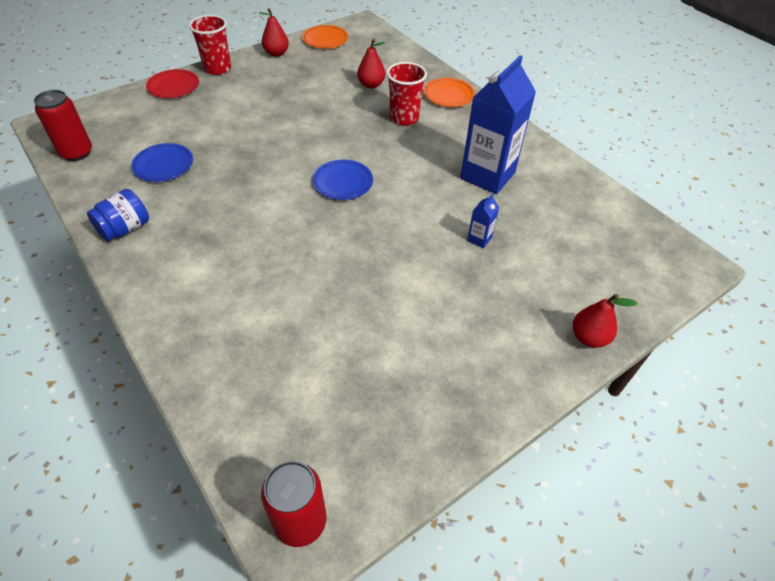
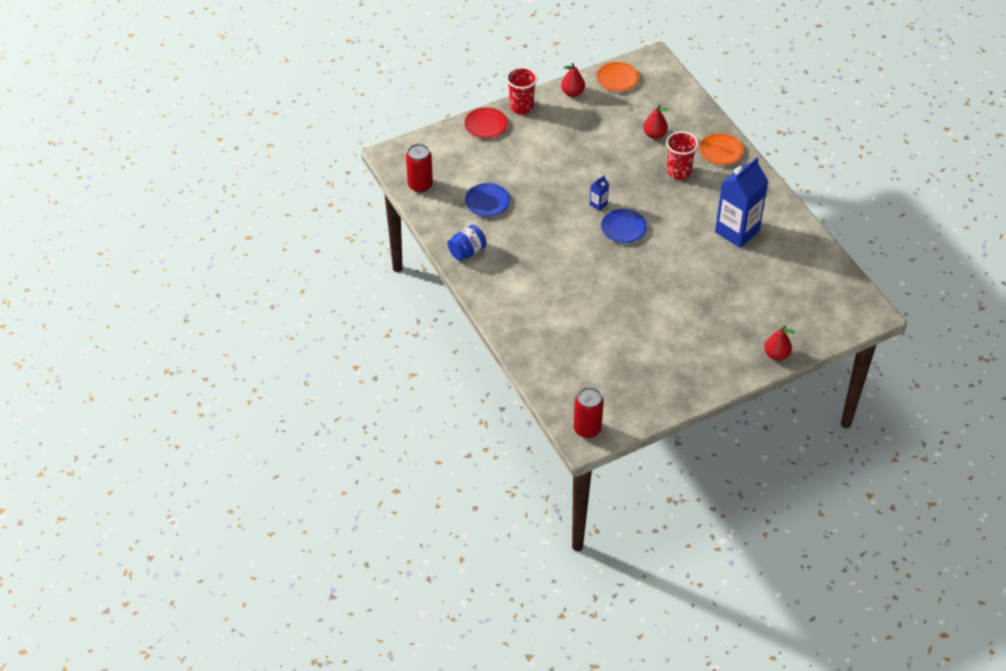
camera: 10 degrees right, 0 degrees up
blue carton [467,194,499,248] -> blue carton moved to [590,175,609,211]

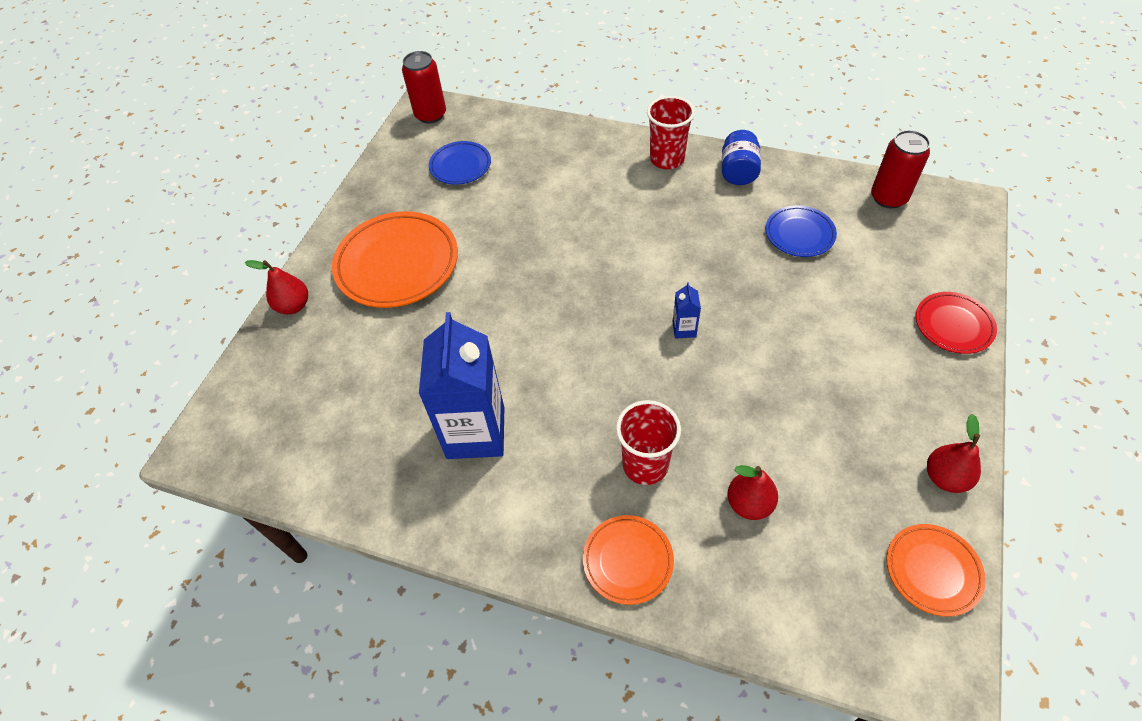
camera: 140 degrees right, 5 degrees up
red cup [507,67,538,114] -> red cup moved to [647,96,695,169]
blue plate [601,209,647,243] -> blue plate moved to [429,141,491,185]
none -> orange plate [332,211,458,308]

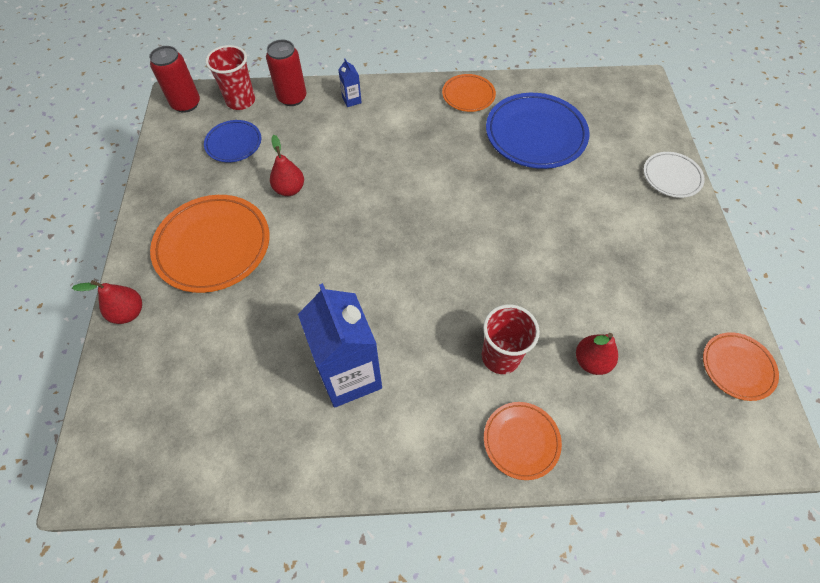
camera: 25 degrees left, 5 degrees up
red cup [647,96,695,169] -> red cup moved to [205,45,255,110]
blue carton [673,282,701,339] -> blue carton moved to [338,58,362,107]
blue jar [722,130,761,185] -> orange plate [442,74,496,112]
blue plate [766,205,837,257] -> blue plate [486,93,590,169], size x1.82
red can [871,130,930,209] -> red can moved to [266,40,306,106]
red plate [916,292,997,354] -> white plate [644,152,705,198]
red pear [927,414,981,493] -> red pear moved to [270,135,304,196]

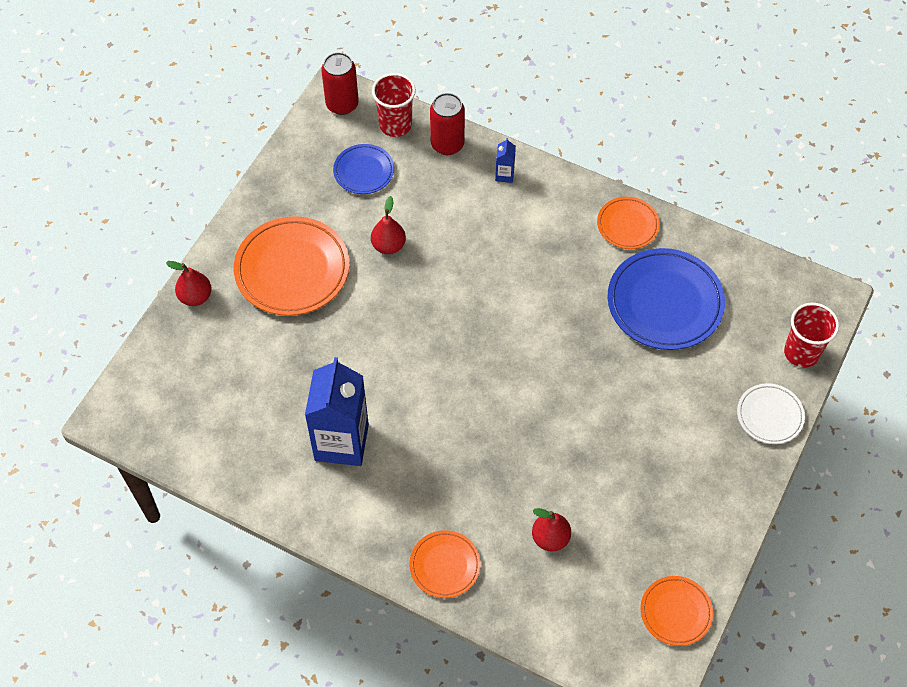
camera: 30 degrees right, 0 degrees up
red cup [482,304,540,374] -> red cup moved to [784,303,839,368]

